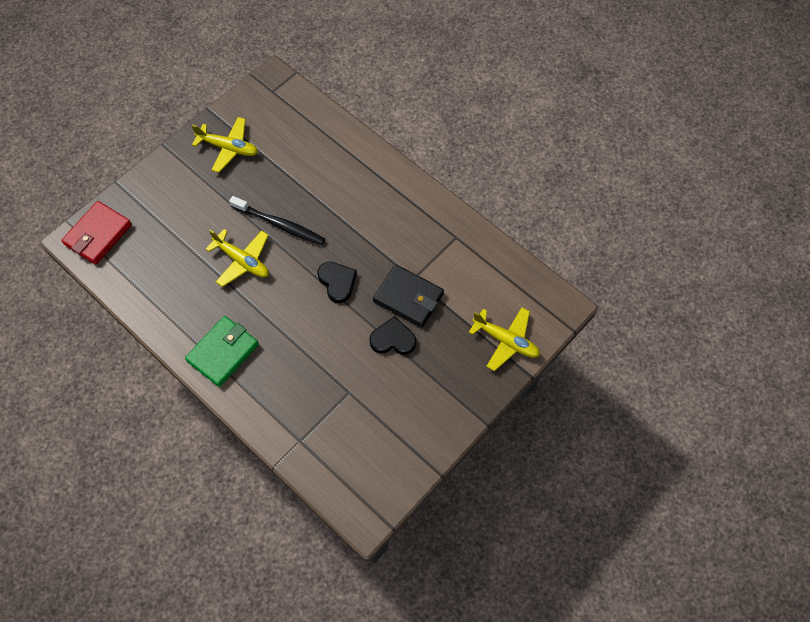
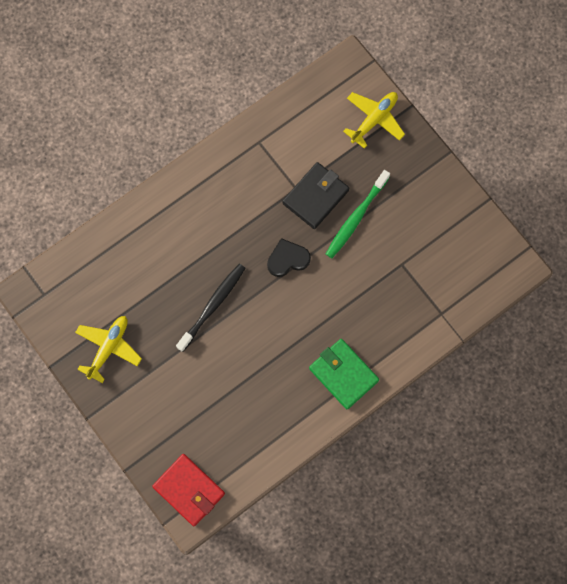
camera: 80 degrees left, 10 degrees up
yellow plane [206,229,269,287] -> none
black heart [369,316,416,355] -> green toothbrush [326,170,390,258]

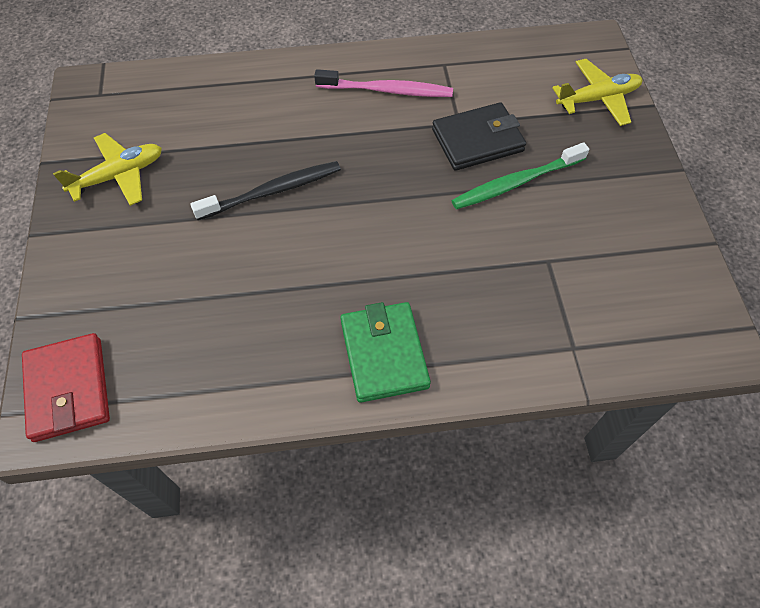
camera: 30 degrees right, 15 degrees down
black heart [267,238,311,277] -> none
none -> pink toothbrush [314,69,453,97]

